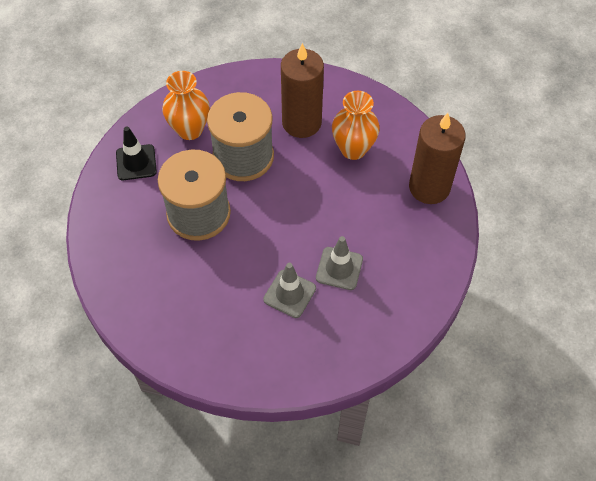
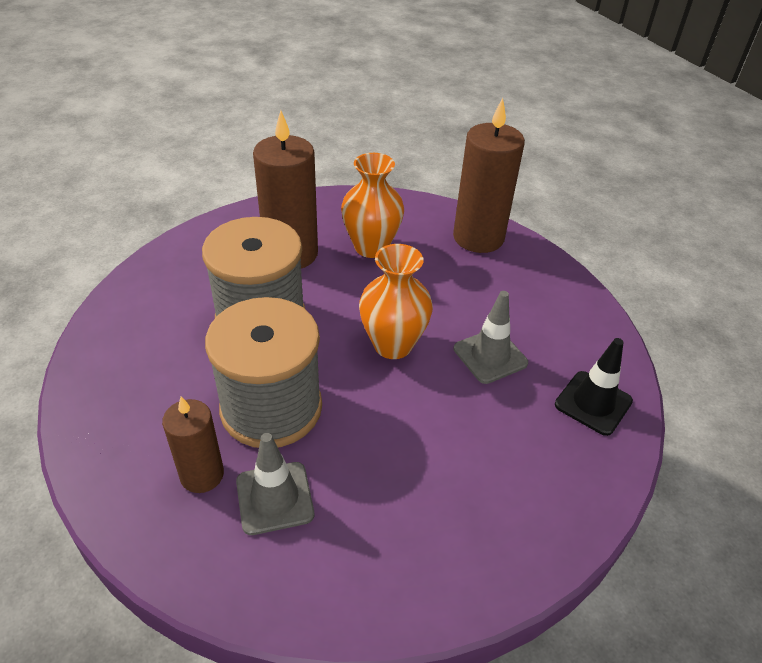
camera: 45 degrees left, 15 degrees down
black traffic cone [116,126,157,180] -> black traffic cone moved to [555,338,633,436]
orange vase [162,71,210,140] -> orange vase moved to [359,244,433,359]
grey traffic cone [263,263,316,318] -> grey traffic cone moved to [236,433,314,535]
none -> brown candle [162,396,224,493]

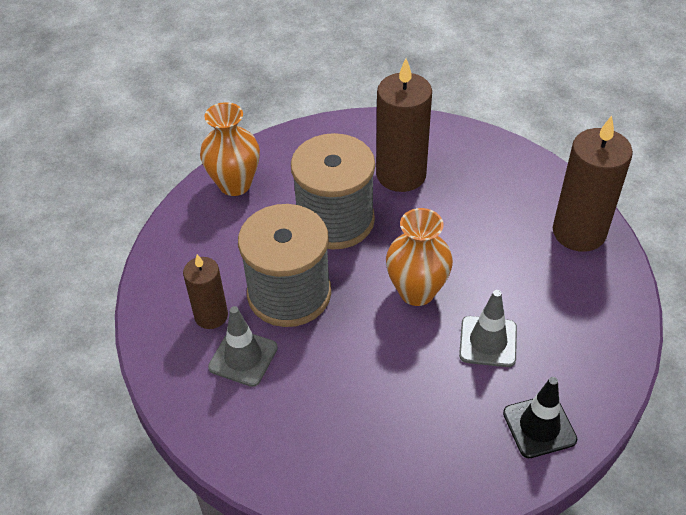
camera: 40 degrees right, 5 degrees up
orange vase [341,153,404,258] -> orange vase moved to [200,102,260,196]

